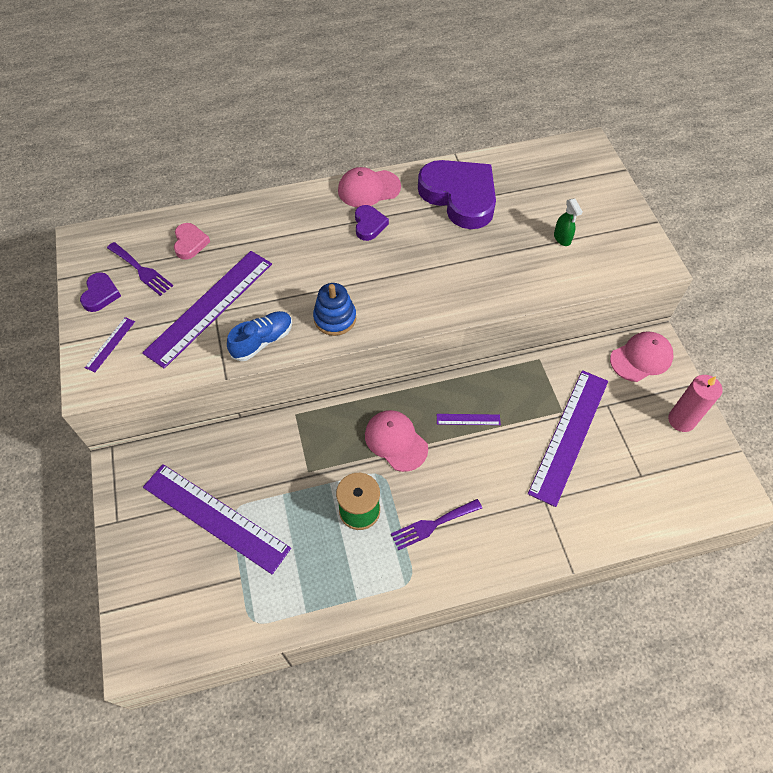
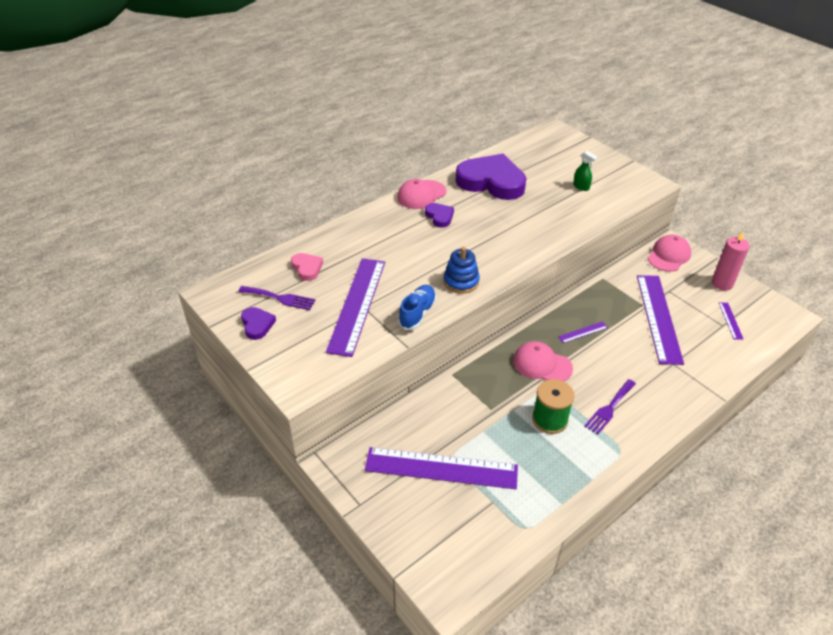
camera: 25 degrees left, 15 degrees down
purple ruler [85,317,135,372] -> purple ruler moved to [719,303,744,340]

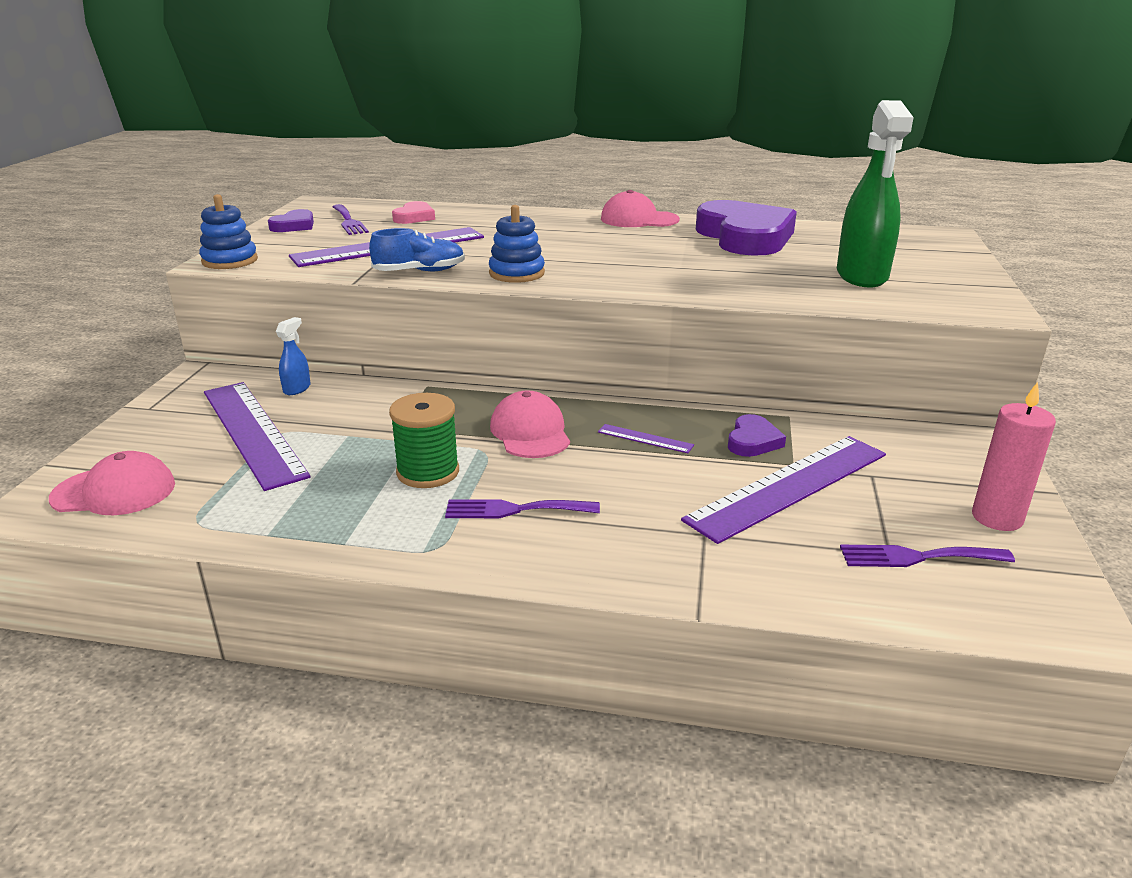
camera: 50 degrees right, 15 degrees down
purple heart [425,203,454,228] -> purple heart moved to [728,414,786,457]
green spray bottle [573,151,598,191] -> green spray bottle [837,100,914,288], size x2.29
pink cap [648,235,691,272] -> pink cap moved to [49,451,175,515]
purple ruler [719,303,744,340] -> purple fork [840,545,1015,567]
none -> blue stacking toy [199,194,258,269]
none -> blue spray bottle [276,317,310,395]

